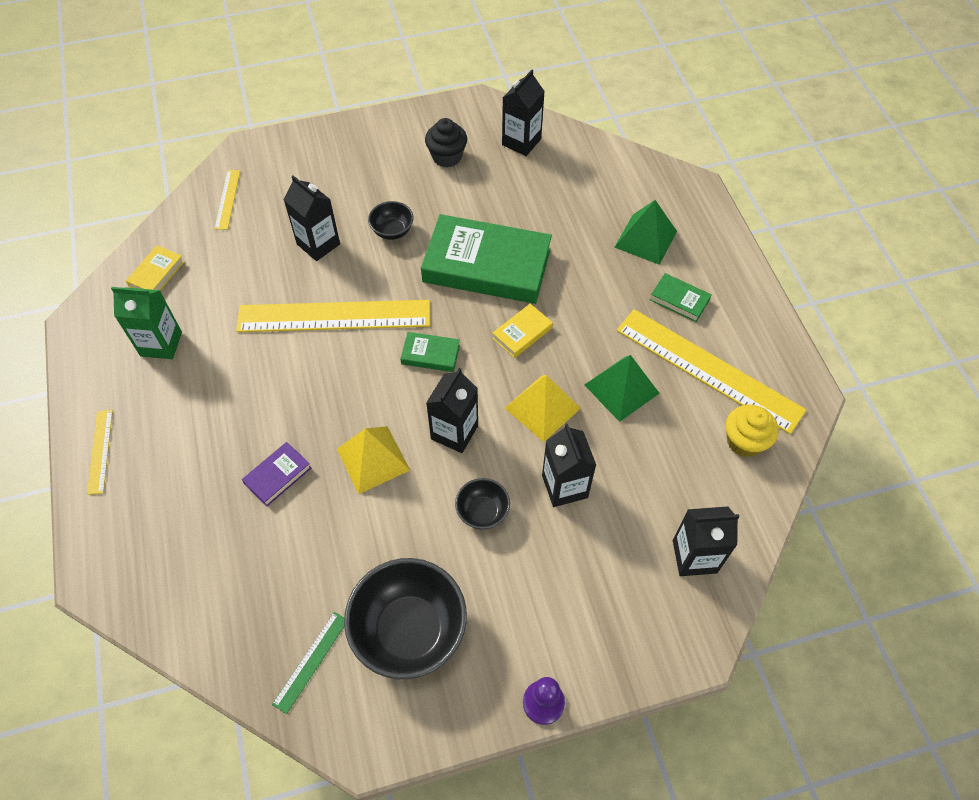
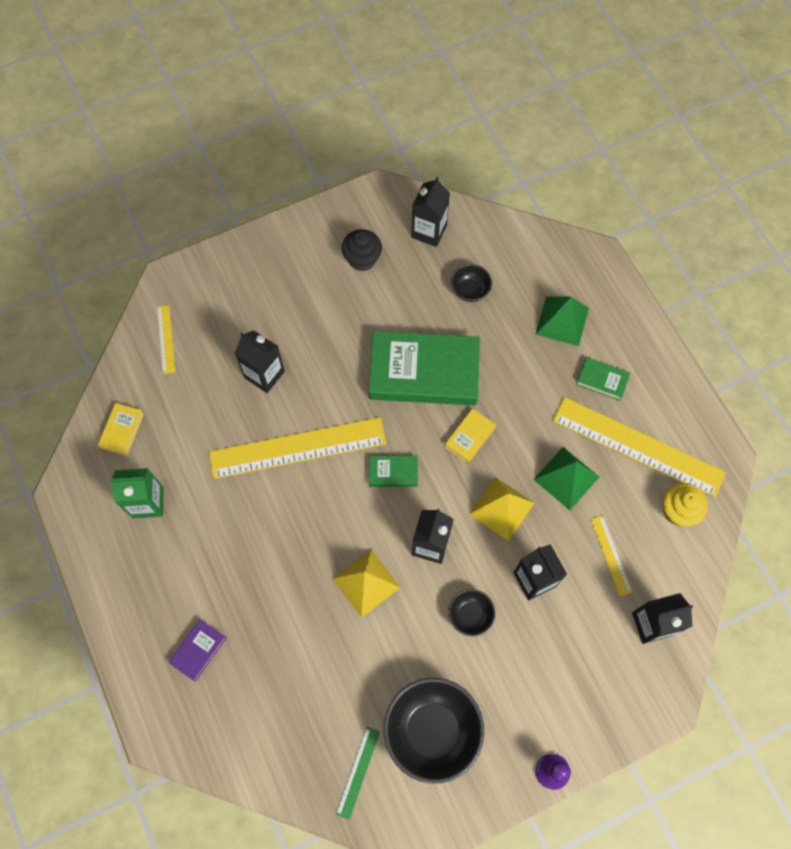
camera: 10 degrees left, 10 degrees up
yellow ruler [87,410,113,495] -> yellow ruler moved to [590,516,632,596]
purple book [242,442,311,507] -> purple book moved to [168,619,226,682]
black bowl [368,201,414,240] -> black bowl moved to [451,264,492,302]

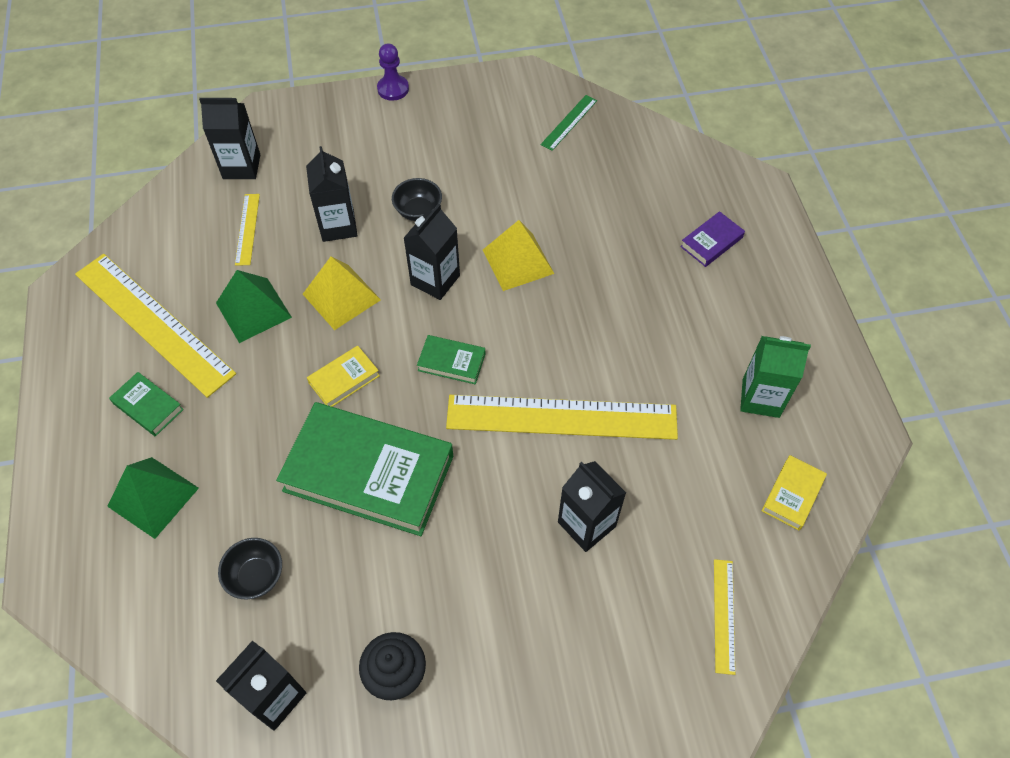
camera: 165 degrees left, 10 degrees down
black bowl [384,678,484,784] -> none
yellow cupcake [663,483,708,527] -> none

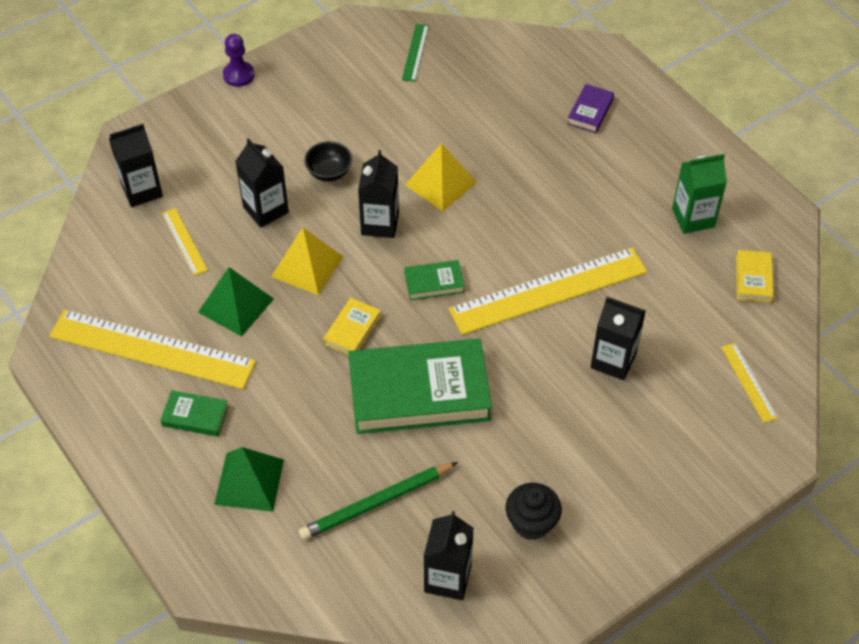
camera: 25 degrees left, 5 degrees down
black bowl [218,538,282,600] -> green pencil [299,462,458,540]

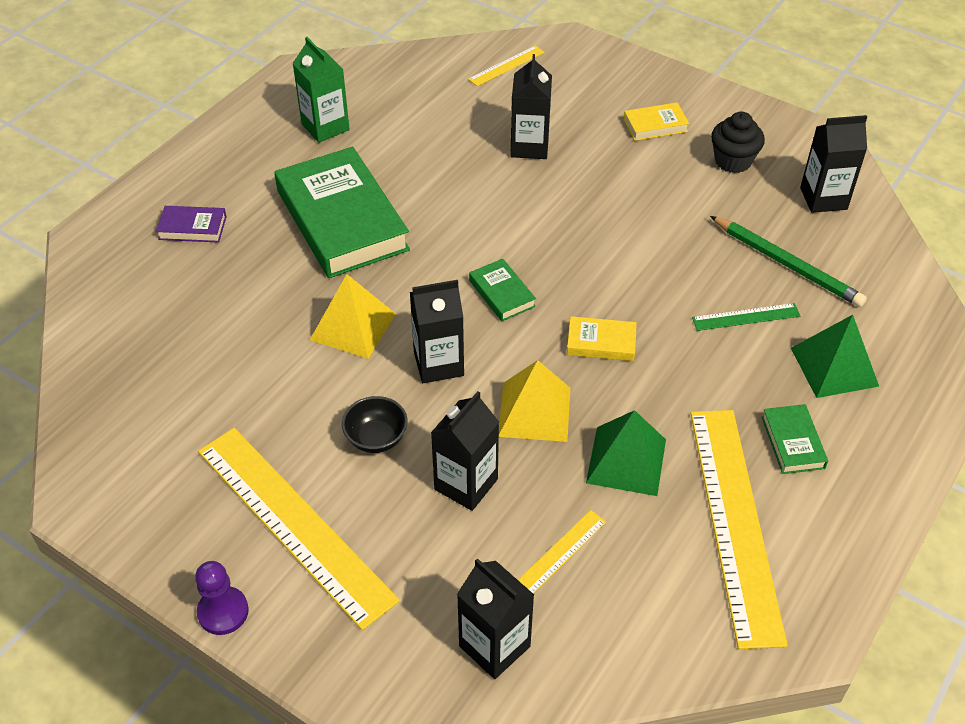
camera: 110 degrees left, 5 degrees down
green book [348,339,492,434] -> green book moved to [274,147,410,278]
green ruler [402,24,429,82] -> green ruler moved to [692,303,800,331]
yellow ruler [449,247,647,335] -> yellow ruler moved to [198,428,400,630]
yellow book [736,250,774,302] -> yellow book moved to [624,102,689,141]

